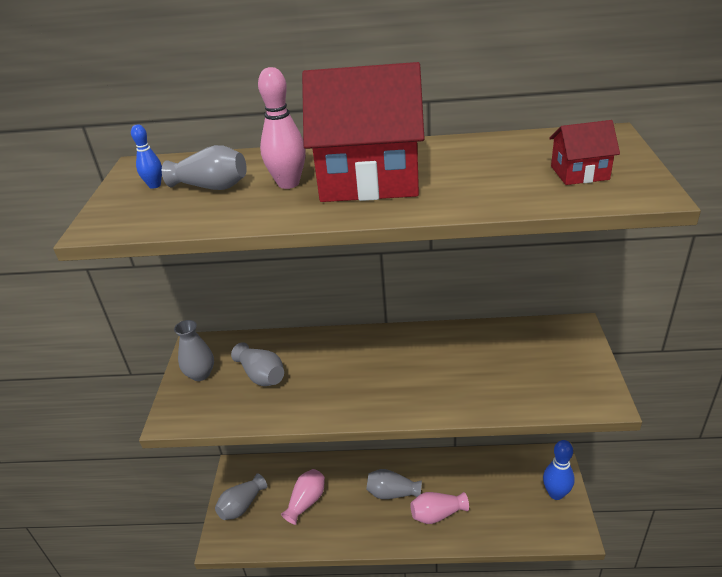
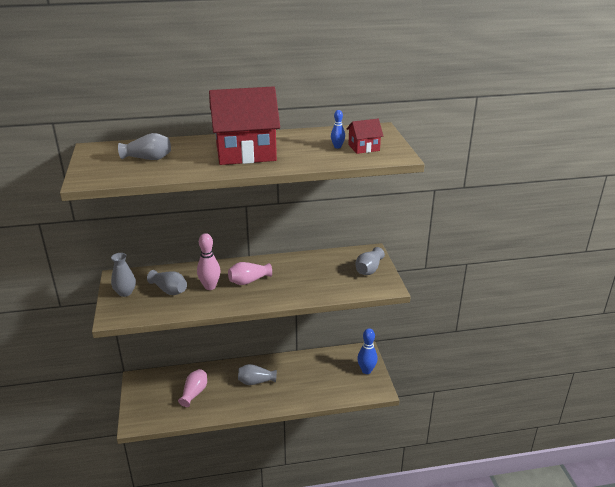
camera: 15 degrees left, 5 degrees down
blue bowling pin [131,125,162,189] -> blue bowling pin moved to [331,110,345,149]
grey vase [215,474,267,520] -> grey vase moved to [356,247,385,275]
pink bowling pin [258,67,306,189] -> pink bowling pin moved to [197,233,221,290]
pink vase [410,492,469,524] -> pink vase moved to [228,262,272,285]

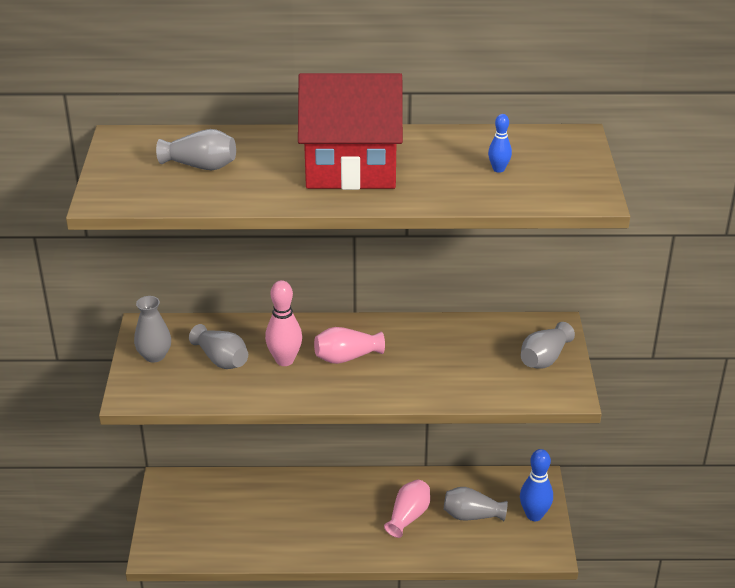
camera: 10 degrees right, 5 degrees up
pink vase [178,369,207,407] -> pink vase moved to [384,480,430,538]
grey vase [238,364,277,385] -> grey vase moved to [444,487,508,521]
red house [347,119,383,154] -> none

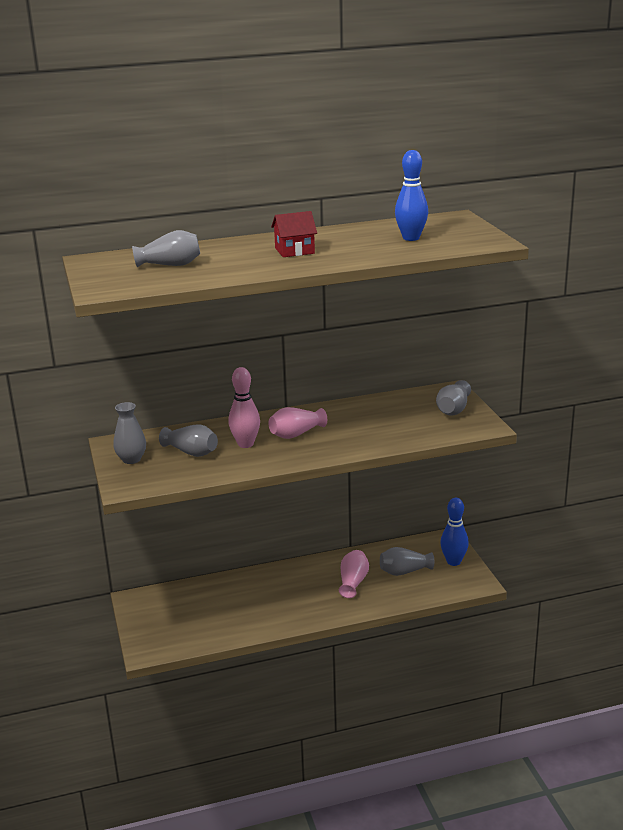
camera: 15 degrees left, 10 degrees down
red house [298,73,403,190] -> red house [271,211,317,257], size x0.45
blue bowling pin [488,114,512,173] -> blue bowling pin [395,150,428,241], size x1.75

